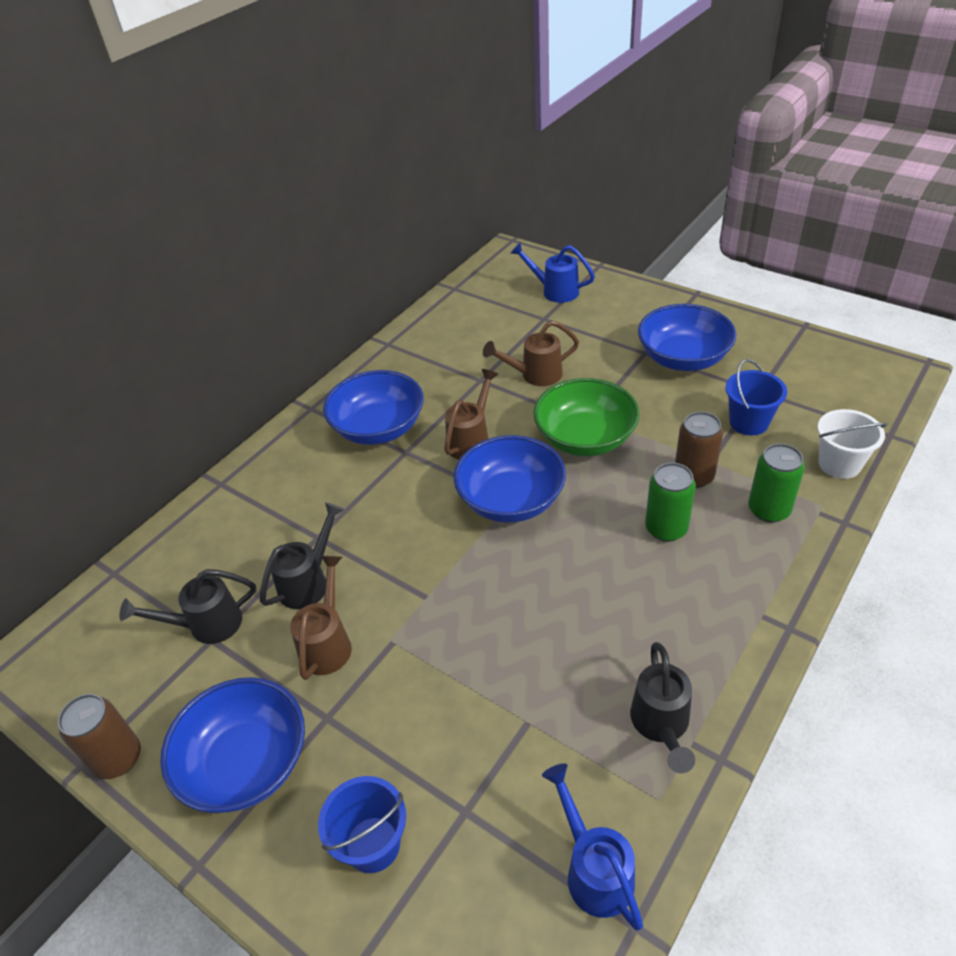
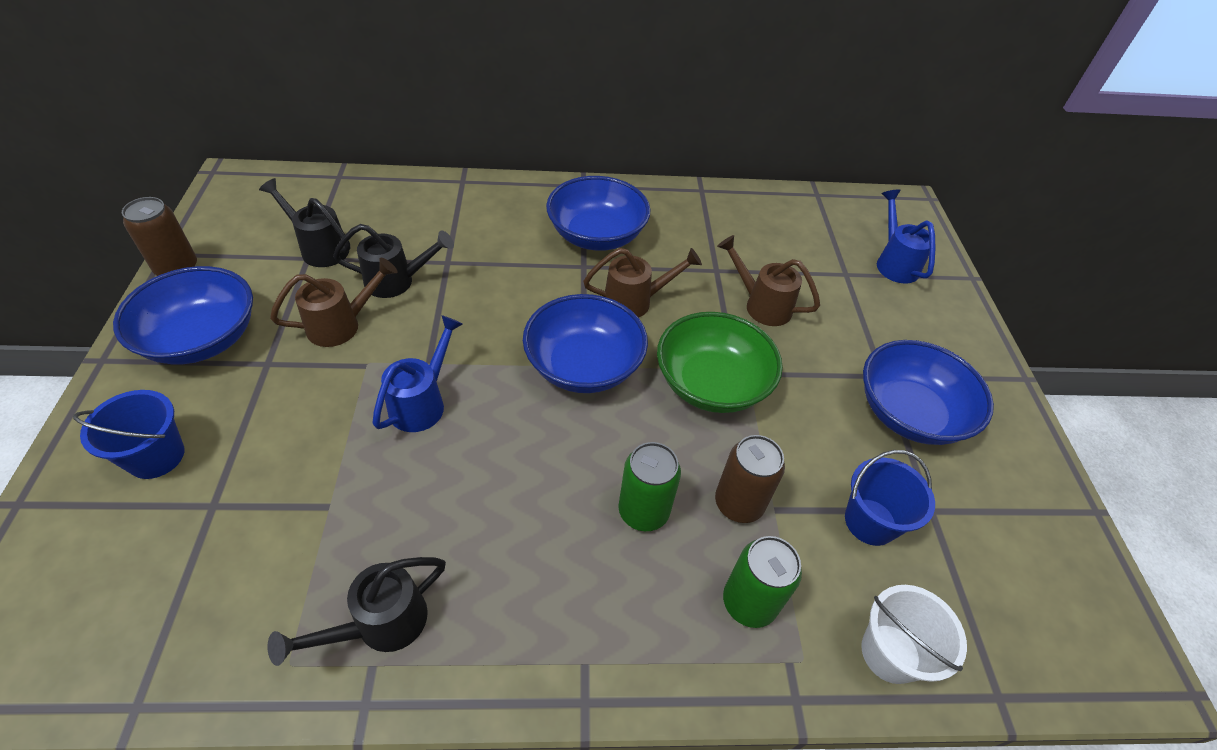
camera: 45 degrees right, 5 degrees up
blue watering can [542,764,643,931] -> blue watering can moved to [372,315,463,432]

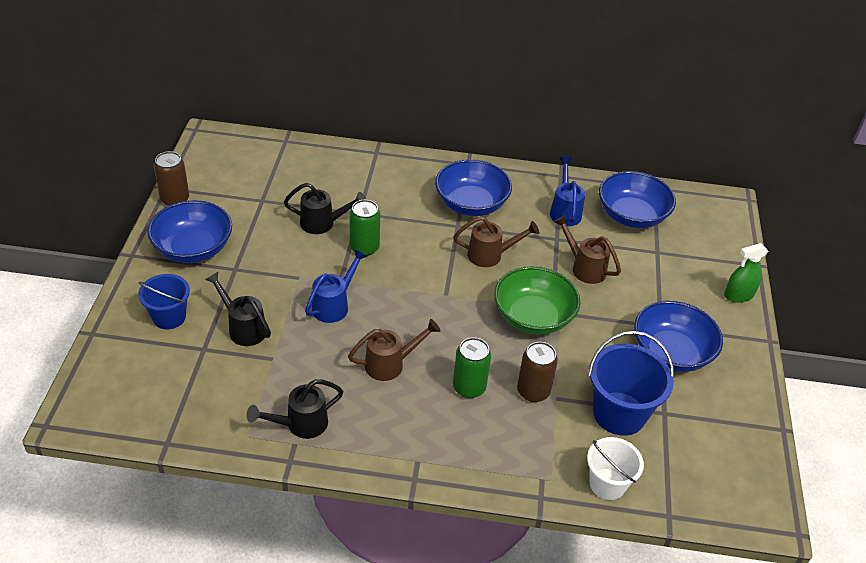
camera: 10 degrees right, 5 degrees down
black watering can [259,178,350,267] -> black watering can moved to [205,272,271,346]
brown watering can [270,258,398,347] -> brown watering can moved to [348,319,440,381]
blue bowl [523,294,648,393] -> blue bowl moved to [599,171,676,228]
green can [723,536,802,628] -> green can moved to [350,200,380,256]
blue bucket [845,450,935,546] -> blue bucket [588,331,674,436], size x1.55
blue watering can [877,190,935,283] -> blue watering can moved to [550,157,585,226]
none -> green spray bottle [724,243,768,303]

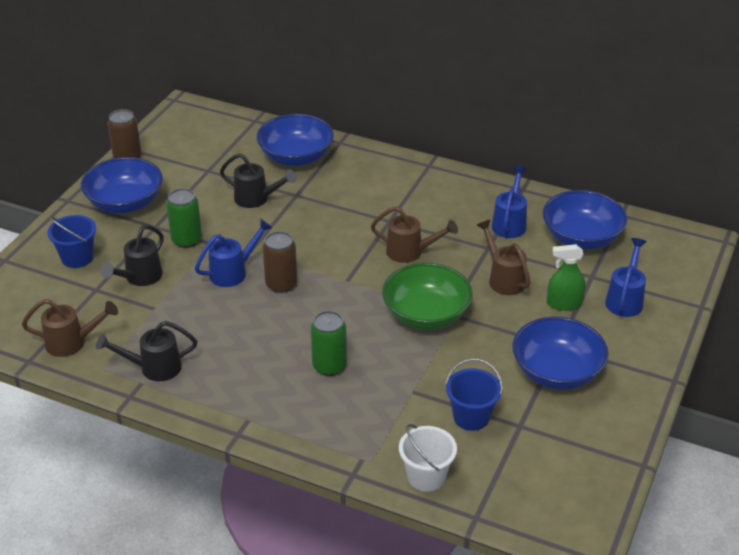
camera: 20 degrees right, 5 degrees down
black watering can [205,272,271,346] -> black watering can turned 120 degrees counterclockwise [100,225,164,286]
brown watering can [348,319,440,381] -> brown watering can moved to [22,299,118,357]
green can [350,200,380,256] -> green can moved to [166,188,202,248]
blue bowl [435,159,512,216] -> blue bowl moved to [257,114,334,166]
brown can [517,342,558,402] -> brown can moved to [263,231,297,293]
blue bucket [588,331,674,436] -> blue bucket [446,358,503,431], size x0.64
green spray bottle [724,243,768,303] -> green spray bottle moved to [547,244,585,311]
none -> blue watering can [605,238,647,317]

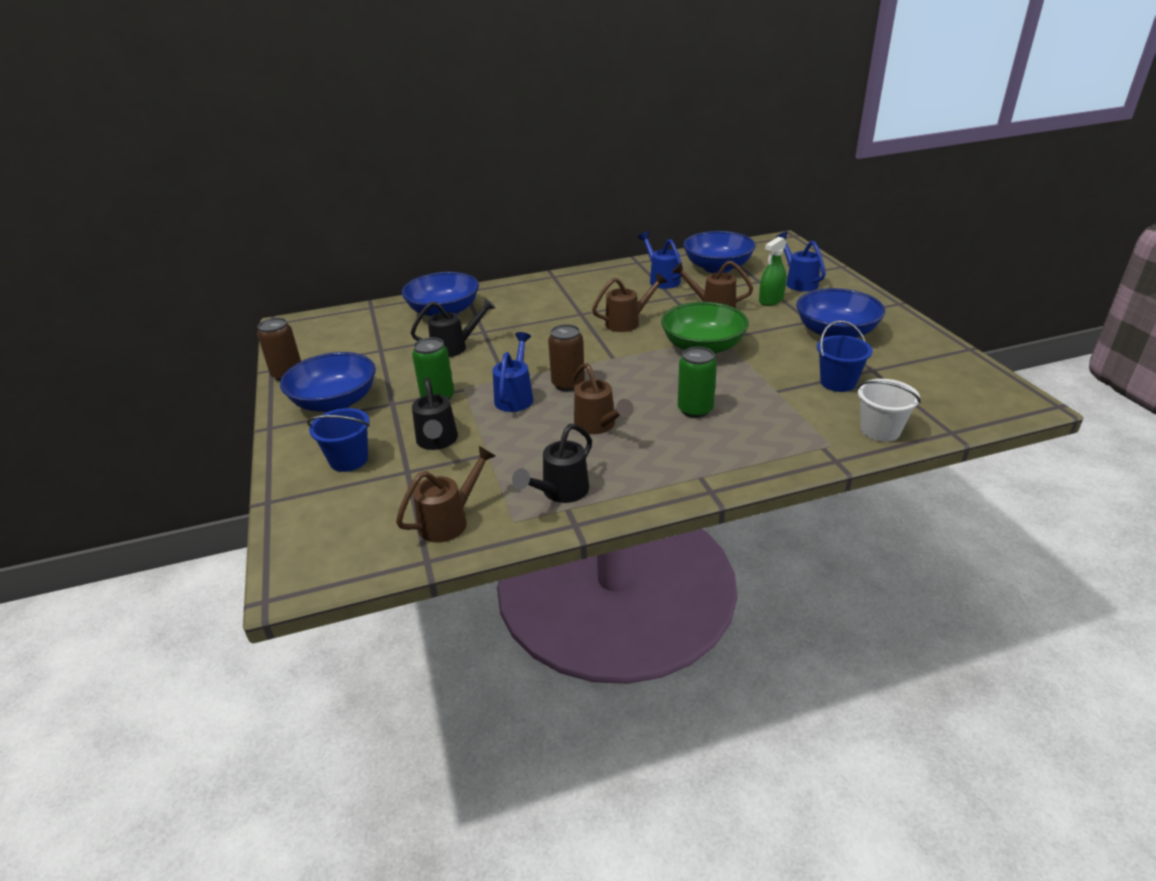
camera: 40 degrees left, 5 degrees down
none -> brown watering can [572,363,634,434]

